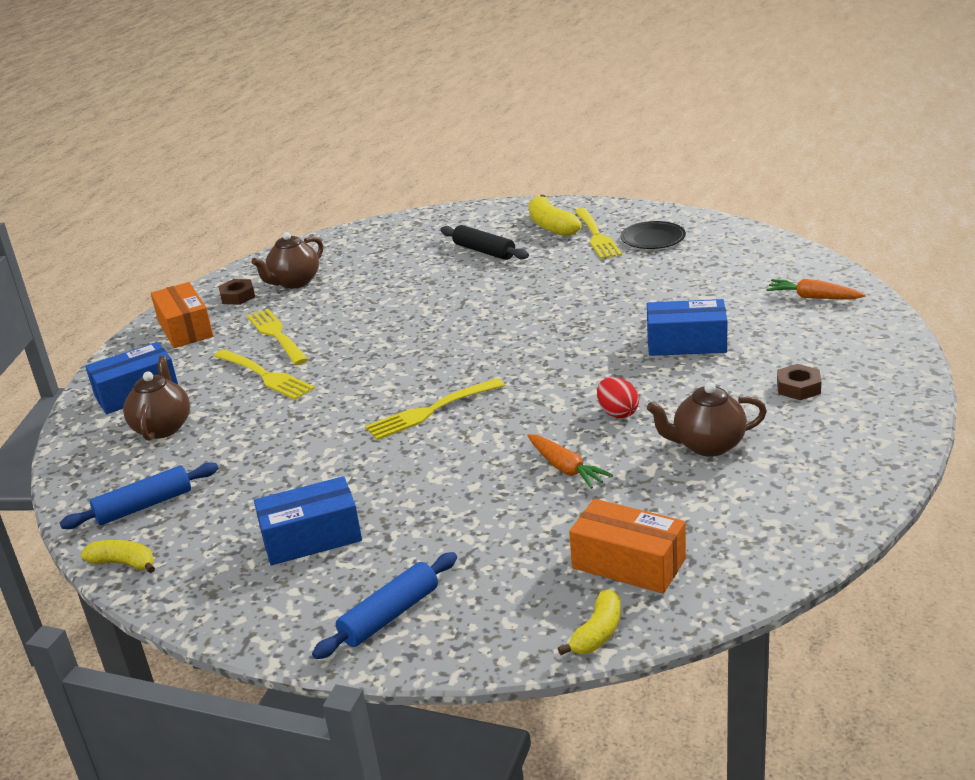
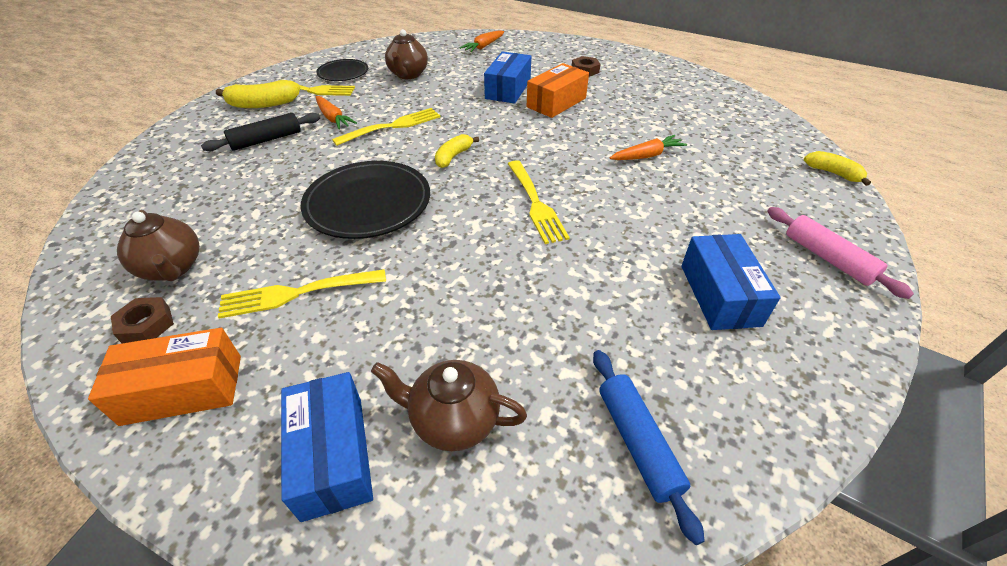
camera: 80 degrees left, 15 degrees up
yellow banana [81,540,155,573] -> yellow banana moved to [435,134,479,168]
yellow fork [214,349,315,400] -> yellow fork moved to [332,108,441,146]
blue rolling pin [312,552,457,659] -> pink rolling pin [767,207,914,299]
orange box [569,499,686,594] -> orange box moved to [527,63,589,118]
red egg [597,377,639,418] -> none
brown teapot [647,382,767,457] -> brown teapot moved to [385,29,428,79]
none -> black plate [301,161,430,239]
none -> orange carrot [316,96,357,130]

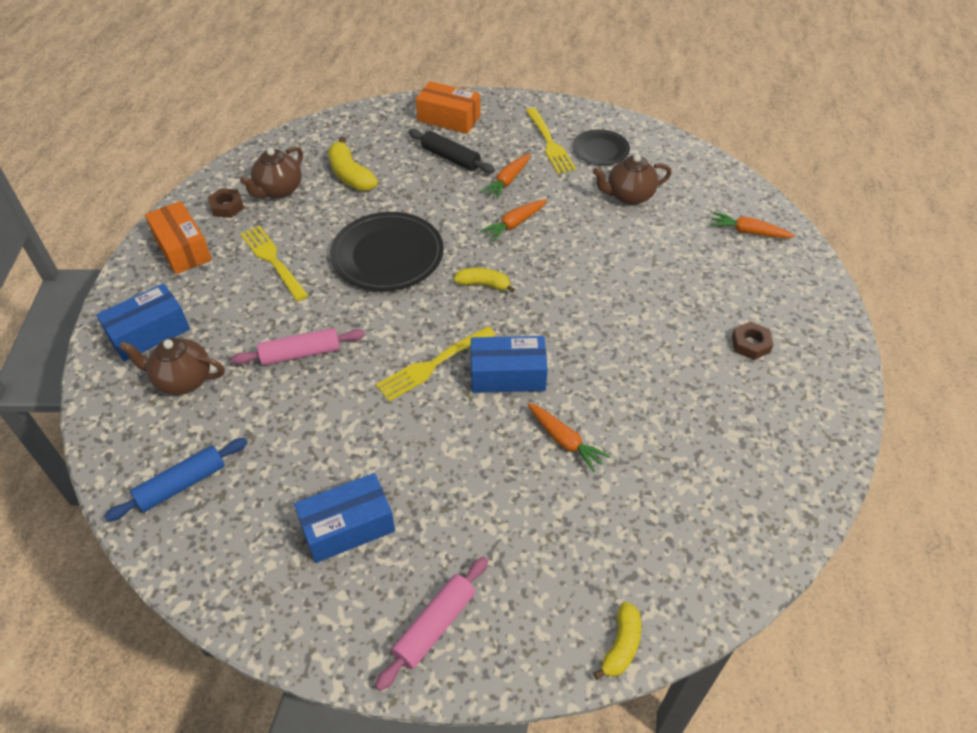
camera: 70 degrees right, 5 degrees up
yellow banana [216,80,300,108] -> yellow banana moved to [328,137,378,191]
yellow fork [332,108,441,146] -> orange carrot [480,199,547,241]
brown teapot [371,360,527,451] -> brown teapot turned 75 degrees counterclockwise [119,338,225,395]
blue box [484,51,531,104] -> blue box moved to [471,336,548,393]
orange box [527,63,589,118] -> orange box moved to [416,81,480,134]
none -> pink rolling pin [231,328,365,365]

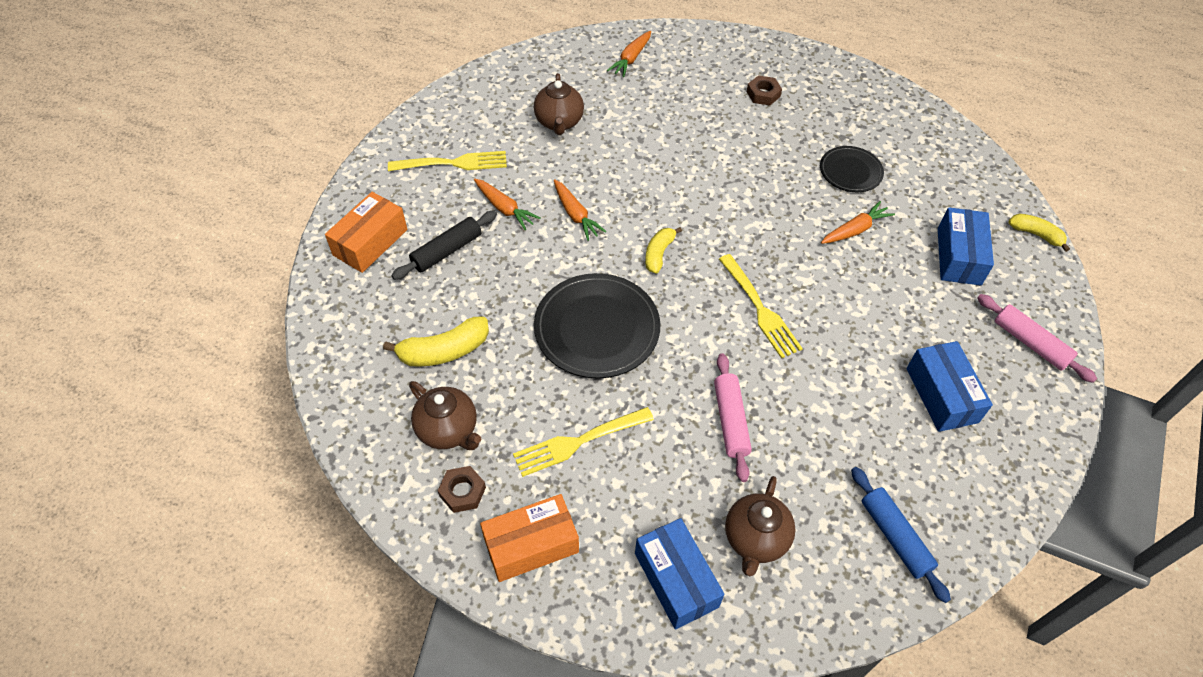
camera: 80 degrees left, 5 degrees up
blue box [471,336,548,393] -> blue box moved to [938,207,994,286]
black plate [572,129,630,165] -> black plate moved to [820,146,884,192]

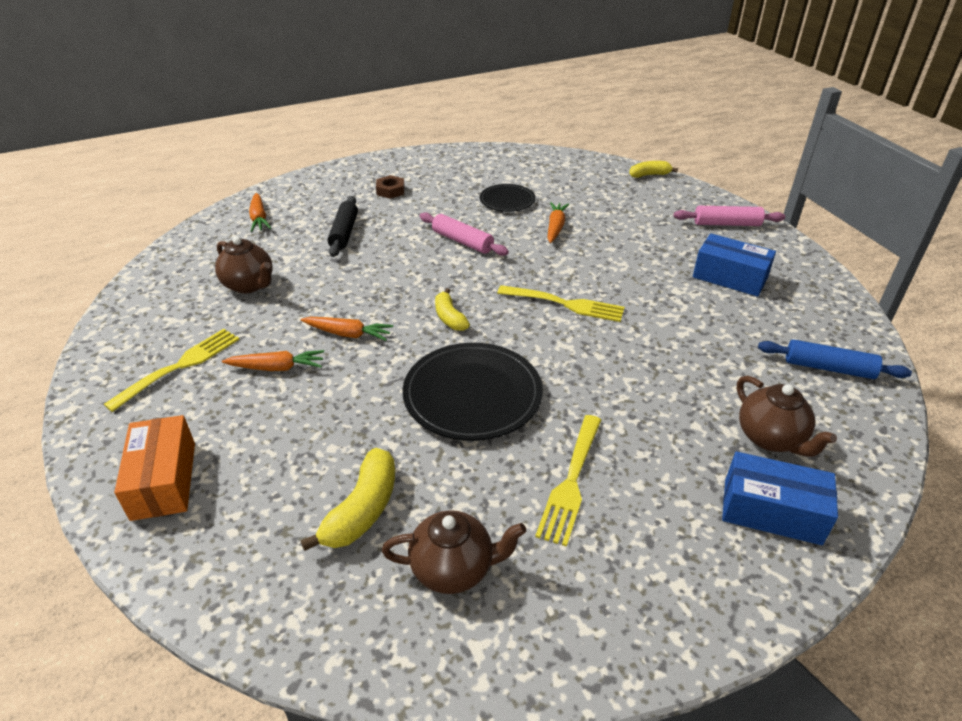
camera: 45 degrees left, 15 degrees down
black rolling pin [391,211,497,280] -> black rolling pin moved to [328,196,358,257]
brown nut [438,466,486,513] -> none
orange box [480,494,579,582] -> none
pink rolling pin [714,353,752,482] -> pink rolling pin moved to [420,212,509,256]
blue box [938,207,994,286] -> none

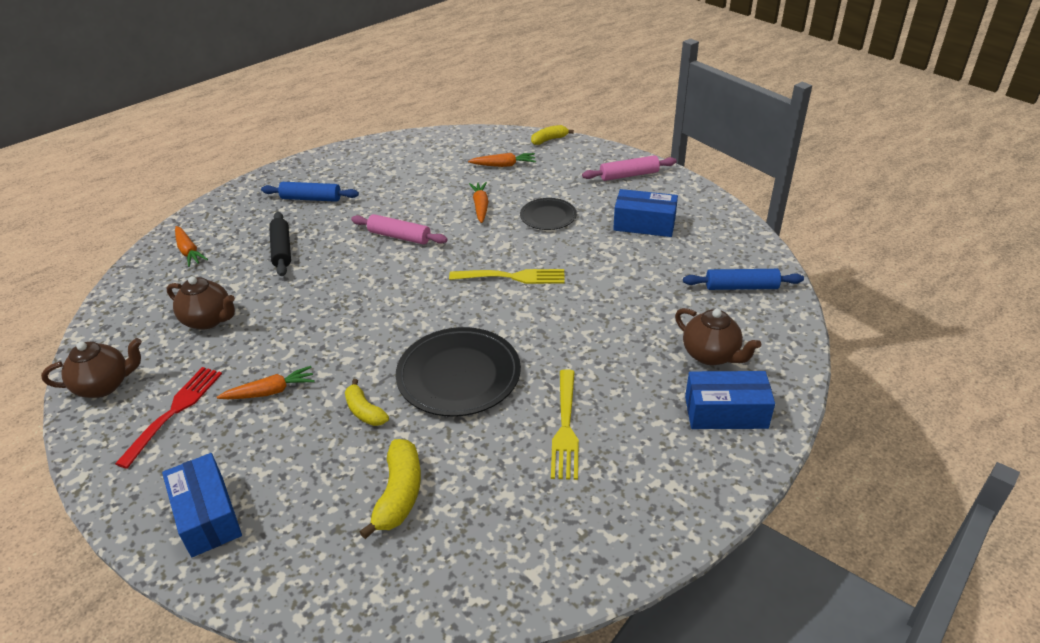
camera: 15 degrees left, 0 degrees up
yellow fork [103,329,240,412] -> red fork [115,367,222,469]
orange box [114,415,195,521] -> blue box [162,453,242,557]
orange carrot [301,317,393,341] -> orange carrot moved to [468,153,536,167]
brown nut [376,175,405,199] -> blue rolling pin [261,182,359,202]
brown teapot [382,510,526,594] -> brown teapot moved to [41,338,142,398]
yellow banana [435,288,470,331] -> yellow banana moved to [345,379,389,426]
black plate [480,184,536,212] -> black plate moved to [520,198,577,230]

